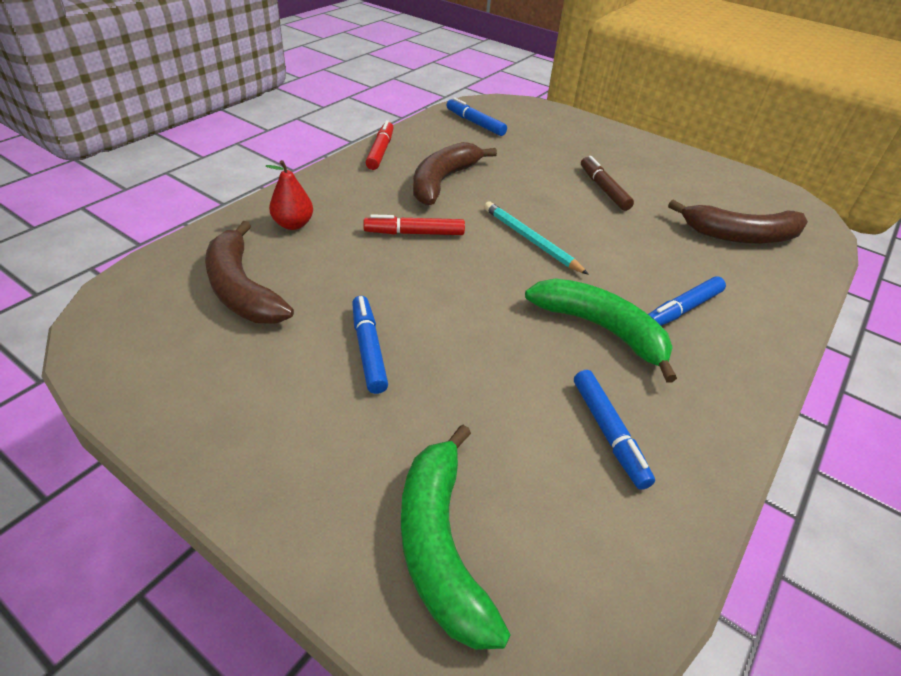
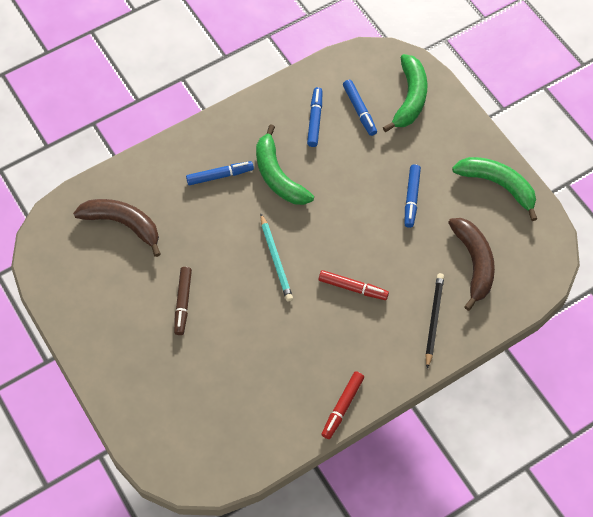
camera: 155 degrees left, 20 degrees up
red pear [266,160,313,230] -> black pencil [425,273,444,369]
brown banana [413,142,497,205] -> none
blue marker [446,97,507,136] -> blue marker moved to [343,80,377,136]
none -> green banana [452,157,537,221]

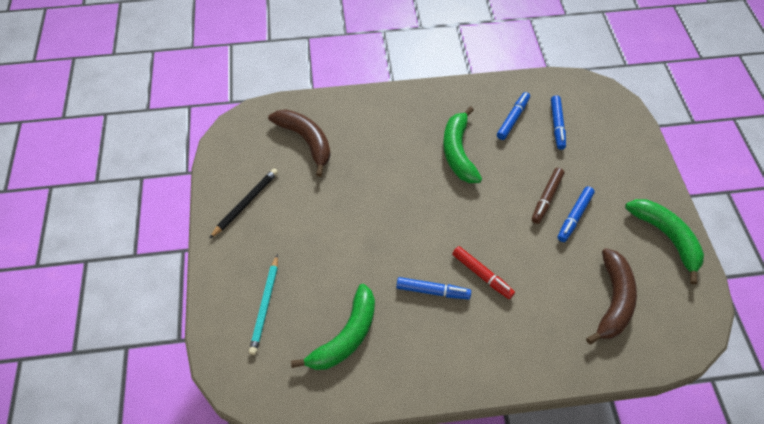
camera: 25 degrees right, 5 degrees down
brown marker [174,267,192,335] -> brown marker moved to [532,168,564,224]
blue marker [186,161,254,185] -> blue marker moved to [396,277,471,299]
turquoise pencil [261,214,293,301] -> turquoise pencil moved to [249,254,278,355]
red marker [321,371,364,439] -> none
green banana [383,54,427,132] -> green banana moved to [291,284,375,370]
black pencil [425,273,444,369] -> black pencil moved to [209,168,278,239]

